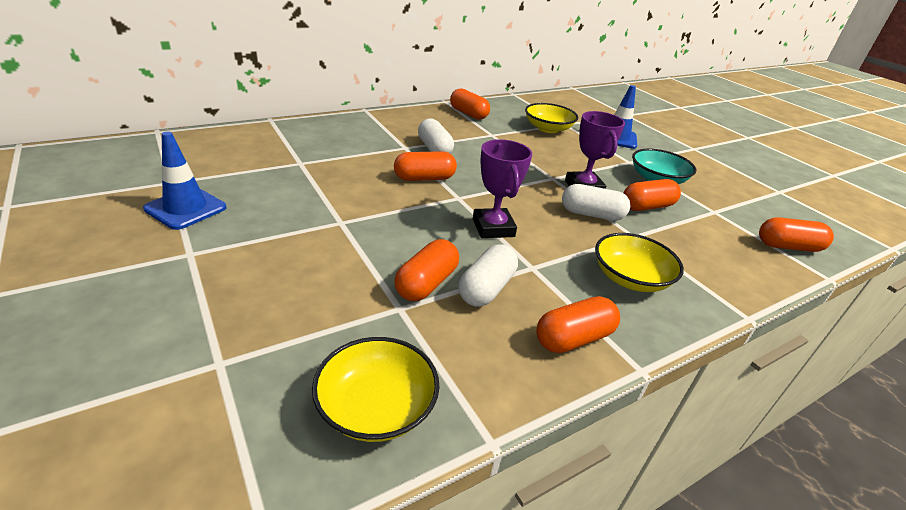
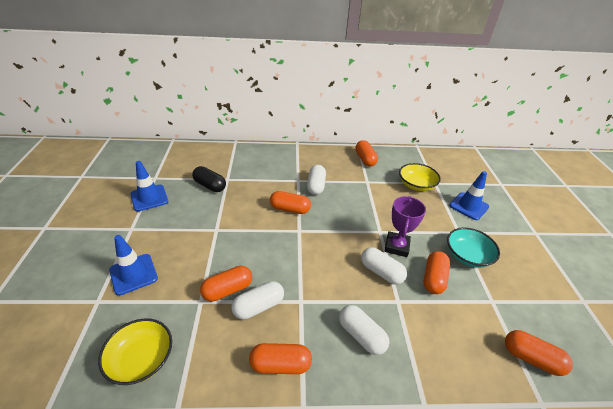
camera: 30 degrees right, 5 degrees up
purple trophy [473,139,532,238] -> none
yellow bowl [595,233,684,292] -> white capsule [339,305,389,355]
orange capsule [624,179,681,211] -> orange capsule turned 75 degrees counterclockwise [424,251,450,294]
none -> blue traffic cone [109,235,158,296]
none -> black capsule [192,166,226,192]

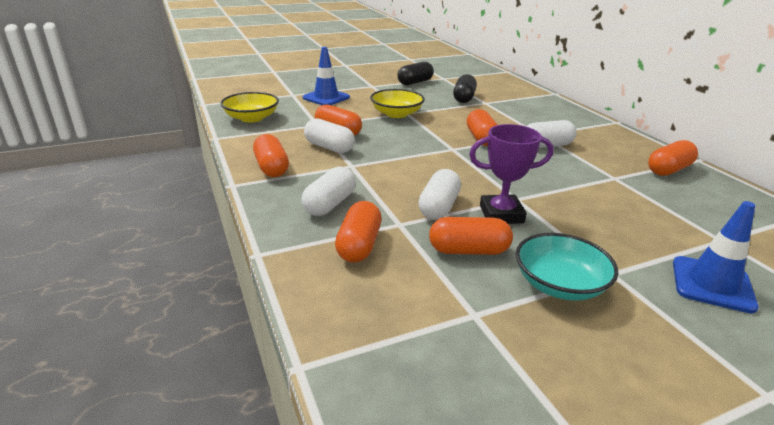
camera: 70 degrees right, 10 degrees down
blue traffic cone [130,161,169,211] -> black capsule [397,62,434,85]
yellow bowl [399,163,441,191] -> yellow bowl moved to [370,89,425,118]
orange capsule [505,330,573,376] -> orange capsule moved to [335,201,382,262]

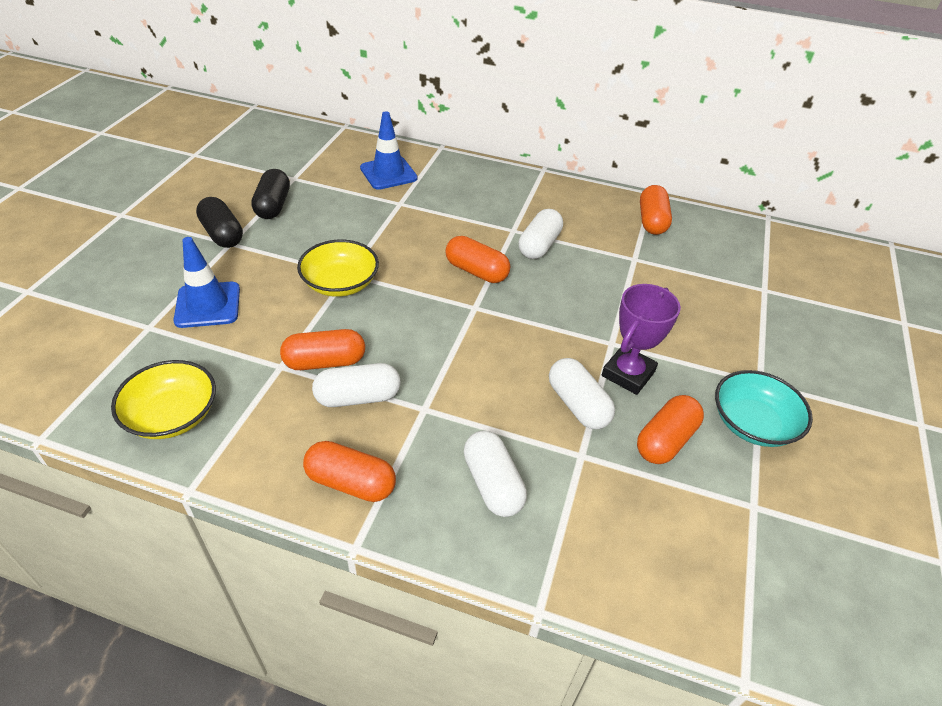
camera: 50 degrees left, 15 degrees up
orange capsule [335,201,382,262] -> none
black capsule [453,74,477,103] -> black capsule moved to [196,197,243,248]
blue traffic cone [673,201,759,313] -> blue traffic cone moved to [360,111,418,190]

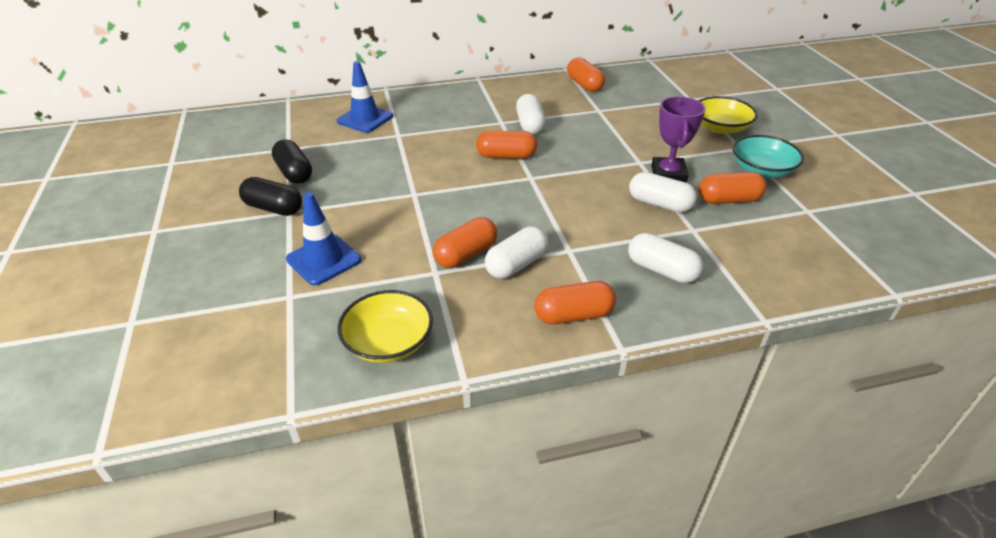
camera: 30 degrees left, 5 degrees down
yellow bowl [297,240,379,297] -> yellow bowl moved to [699,96,758,134]
orange capsule [637,395,704,464] -> orange capsule turned 75 degrees clockwise [699,172,766,204]

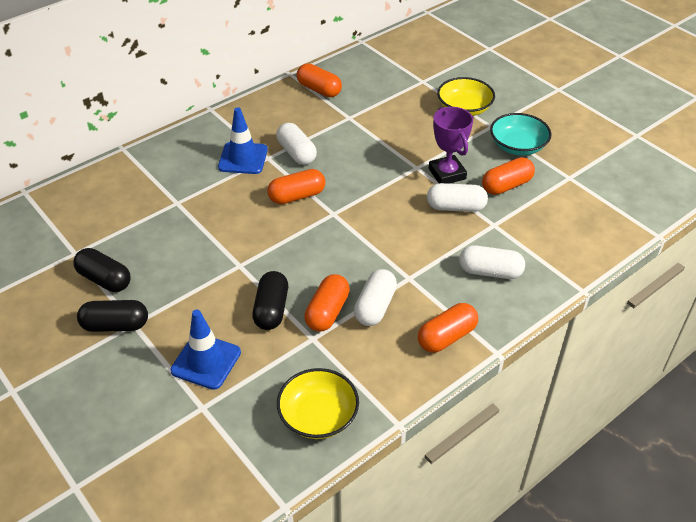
camera: 25 degrees left, 5 degrees up
blue traffic cone [337,61,393,133] -> blue traffic cone moved to [218,107,268,174]
none -> black capsule [252,271,288,330]

